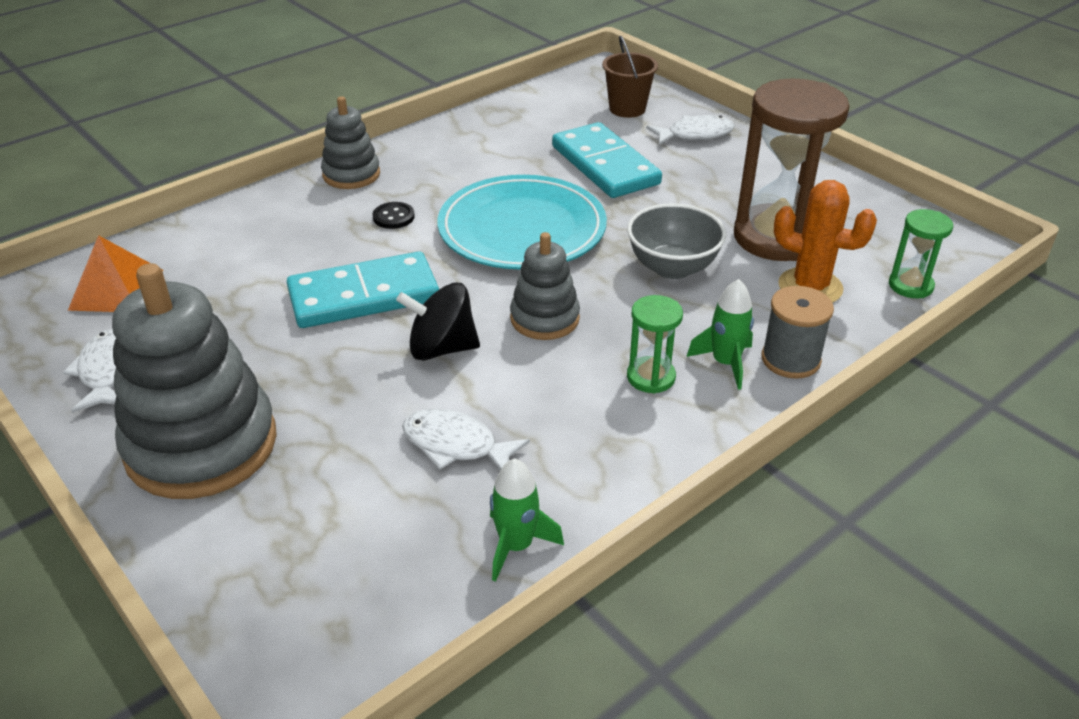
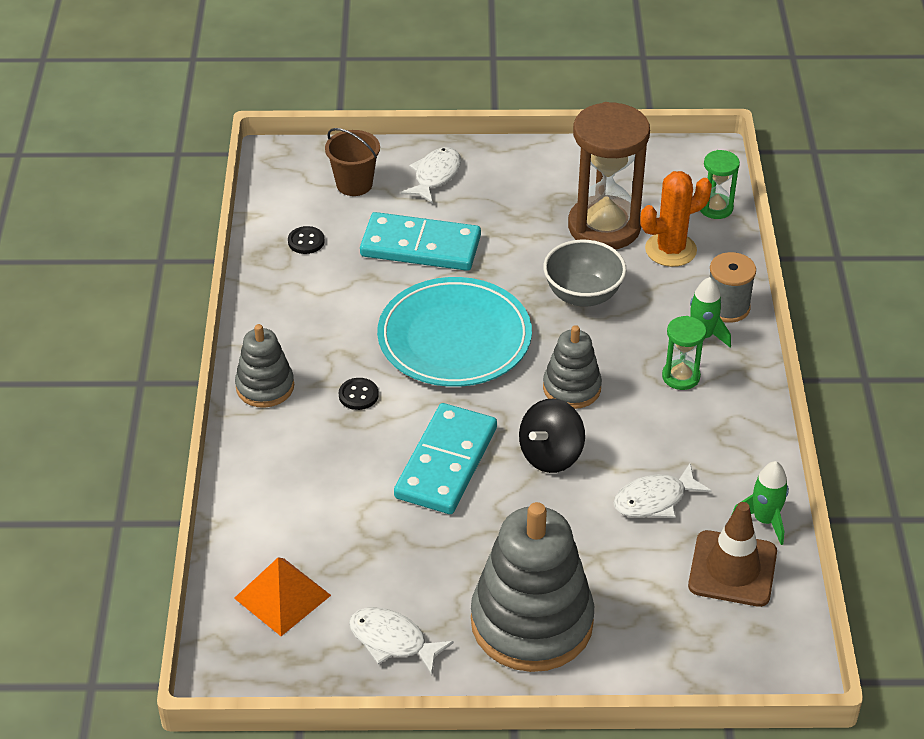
camera: 50 degrees left, 5 degrees up
none -> black button [288,226,325,254]
none -> brown traffic cone [688,502,777,607]

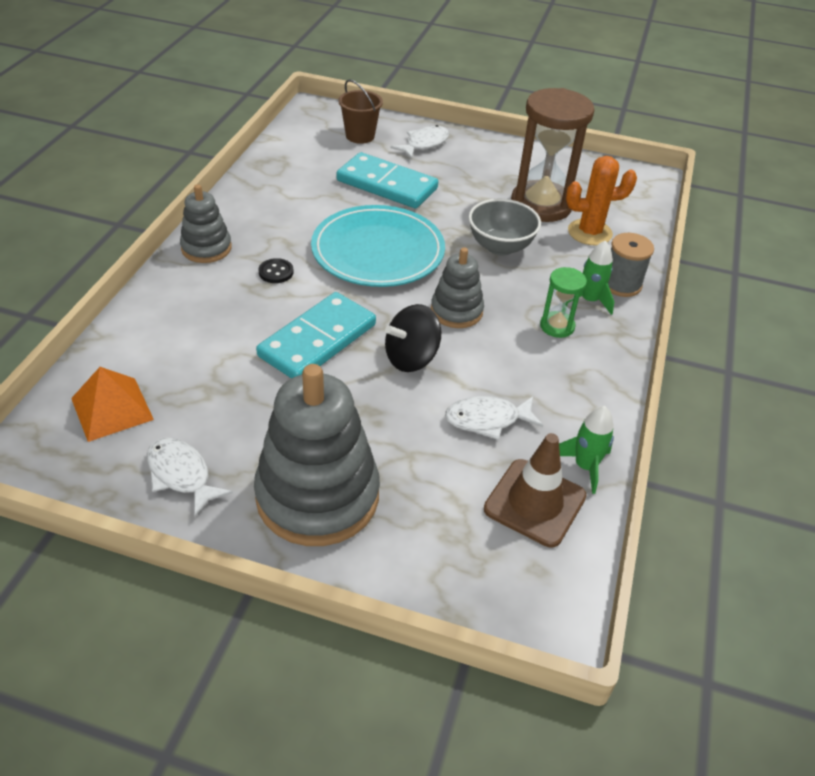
camera: 15 degrees right, 0 degrees up
black button [288,226,325,254] -> none
green hourglass [700,150,740,219] -> none

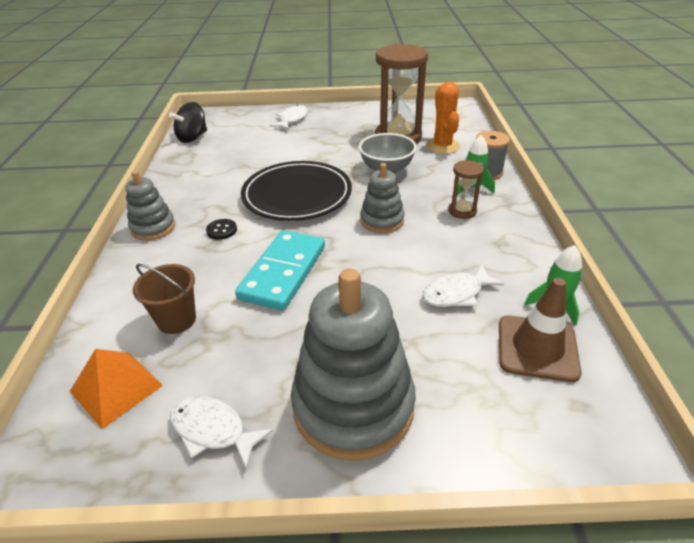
camera: 15 degrees left, 5 degrees down
turquoise plate [311,205,445,287] -> black plate [241,161,352,221]
turquoise domino [336,152,438,208] -> none
brown bucket [338,80,383,144] -> brown bucket moved to [133,264,196,334]
black spinning top [385,304,441,372] -> black spinning top moved to [169,102,207,143]
green hourglass [540,267,587,338] -> brown hourglass [448,160,484,219]
orange cactus [566,156,637,245] -> orange cactus turned 75 degrees counterclockwise [426,82,460,154]

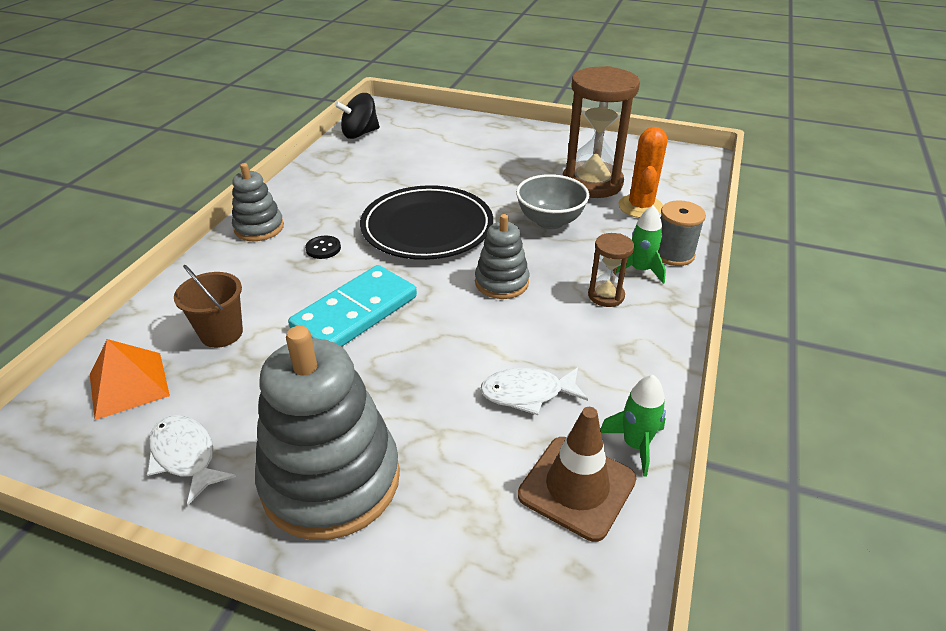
camera: 20 degrees right, 0 degrees up
white fish [269,105,308,130] -> none

